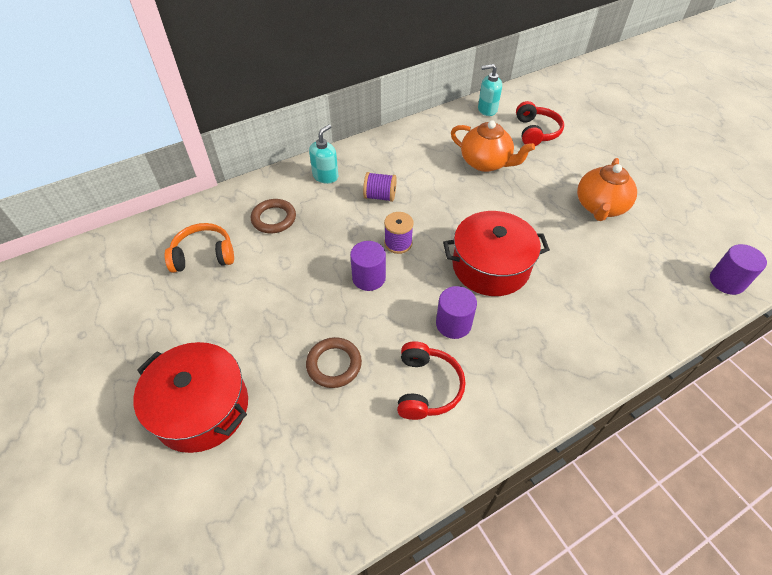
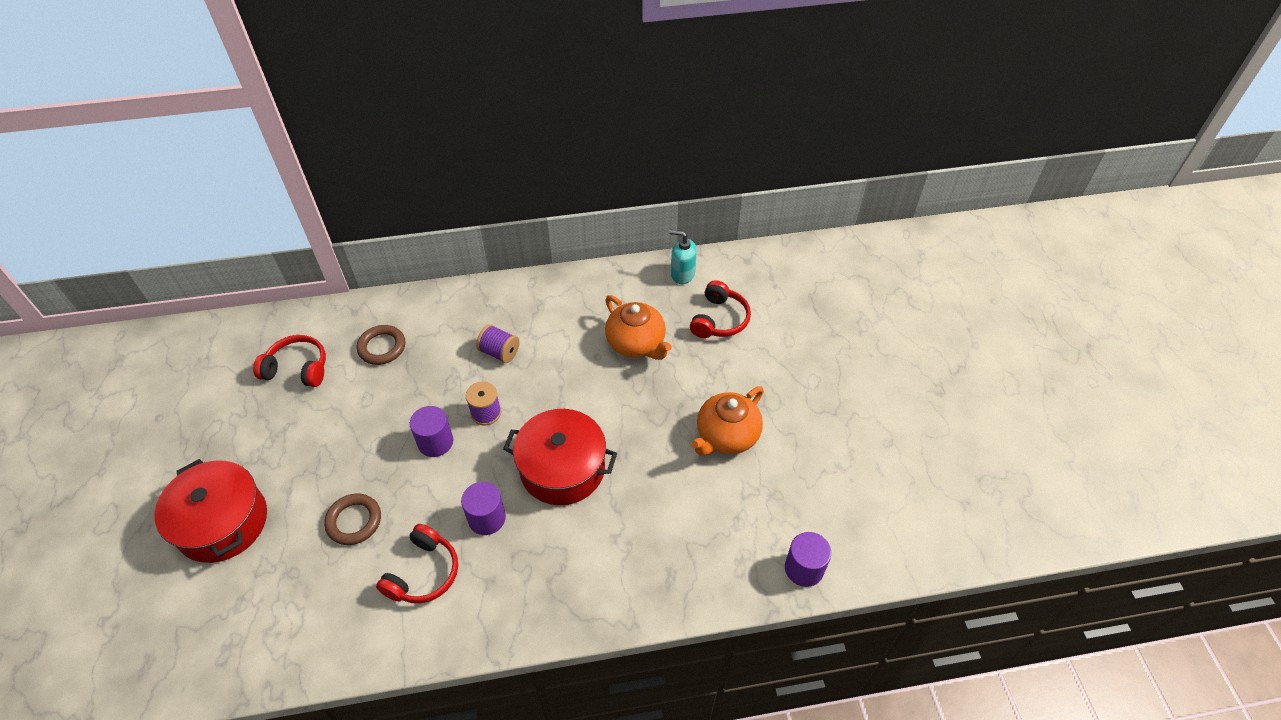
camera: 20 degrees right, 0 degrees up
orange headphones [165,223,234,273] -> red headphones [253,335,326,387]
turquoise soap dispenser [309,124,338,184] -> none

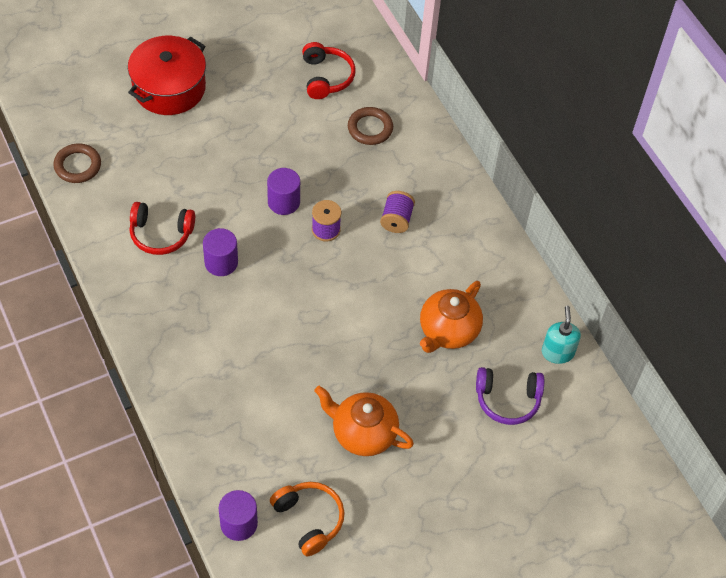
camera: 70 degrees right, 5 degrees up
brown ring [324,494,381,545] -> brown ring moved to [53,143,101,183]
red pot [503,409,617,505] -> none
red headphones [690,280,751,338] -> purple headphones [476,367,544,425]
none -> orange headphones [270,482,344,556]

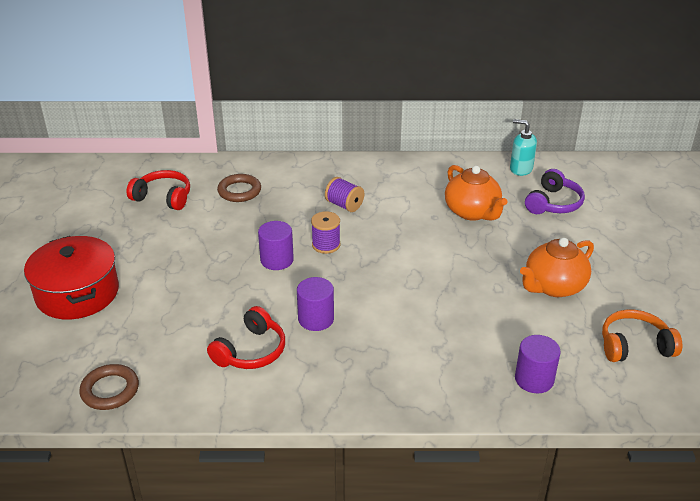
camera: 60 degrees left, 20 degrees down
purple cylinder [219,490,258,541] -> purple cylinder moved to [515,335,561,394]

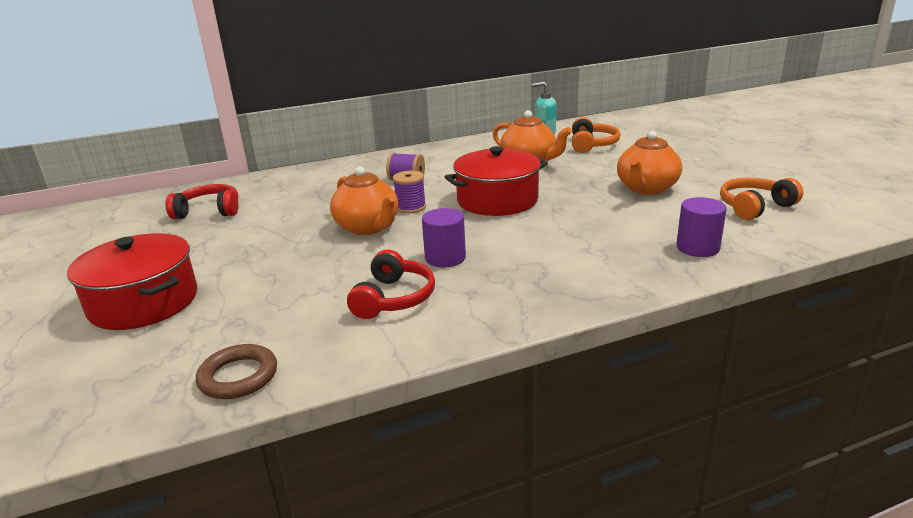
camera: 20 degrees left, 10 degrees down
brown ring [217,174,261,202] -> none
purple cylinder [258,221,294,270] -> orange teapot [330,167,398,235]
purple headphones [525,169,585,214] -> orange headphones [572,117,621,153]
none -> red pot [445,146,548,216]

